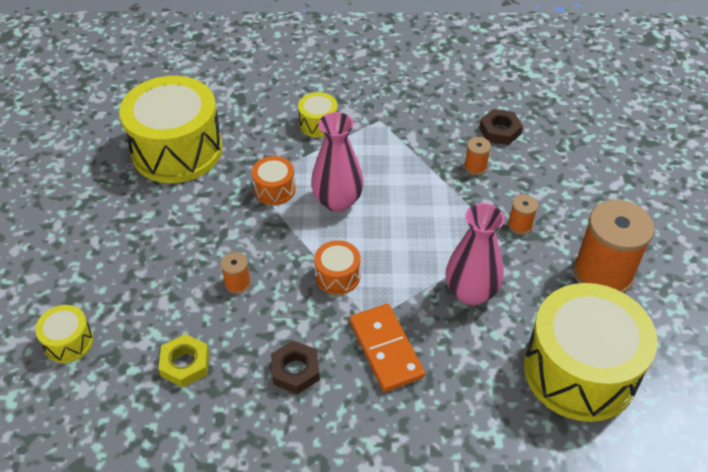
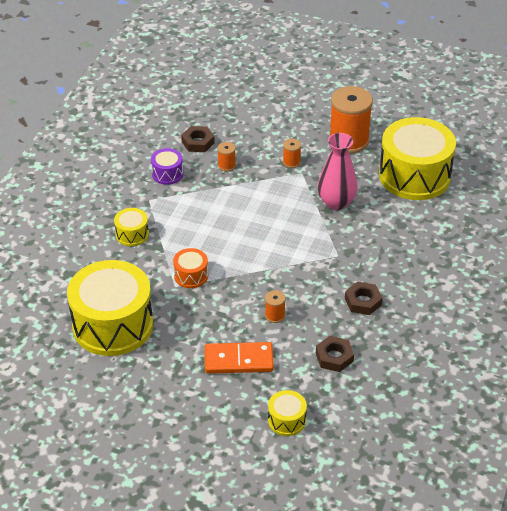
camera: 70 degrees left, 5 degrees down
yellow nut [159,334,209,388] -> brown nut [316,336,354,372]
pink vase [311,112,364,212] -> none
orange drum [314,240,361,295] -> none
orange domino [350,304,425,392] -> orange domino moved to [205,342,274,374]
none -> purple drum [151,148,183,185]

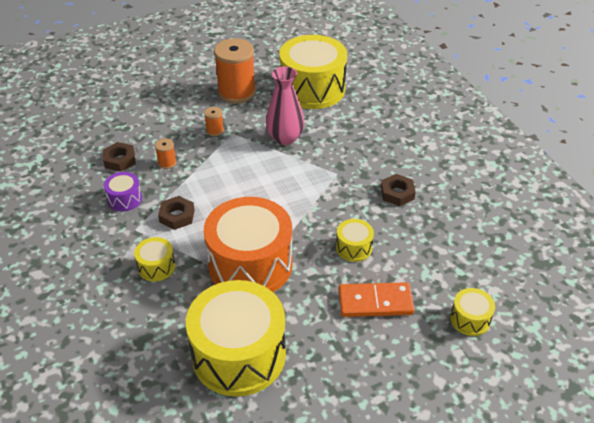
camera: 45 degrees left, 0 degrees up
orange drum [173,248,208,288] -> orange drum [204,197,293,292], size x2.27
orange domino [205,342,274,374] -> orange domino turned 45 degrees clockwise [338,282,415,317]
orange spool [265,290,286,323] -> yellow drum [336,219,374,262]
brown nut [316,336,354,372] -> brown nut moved to [158,196,195,230]

